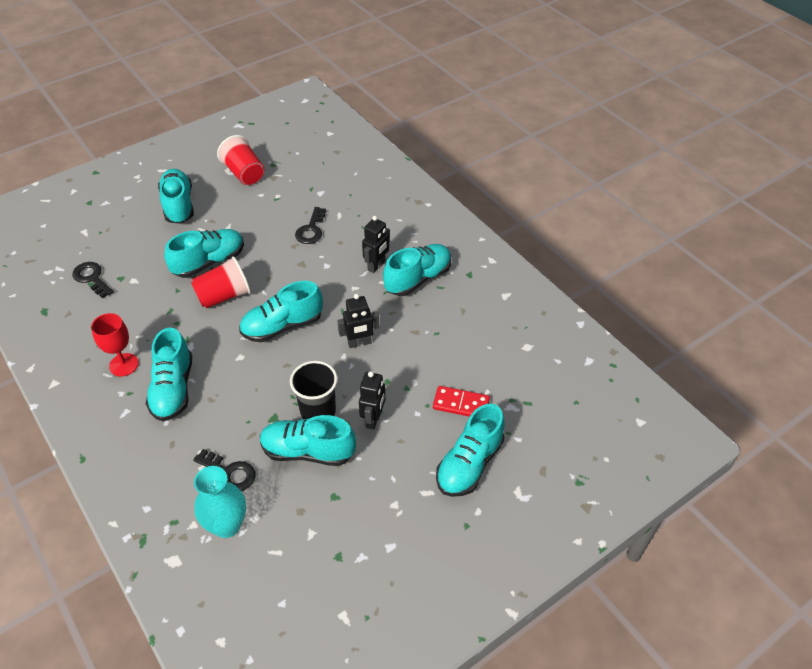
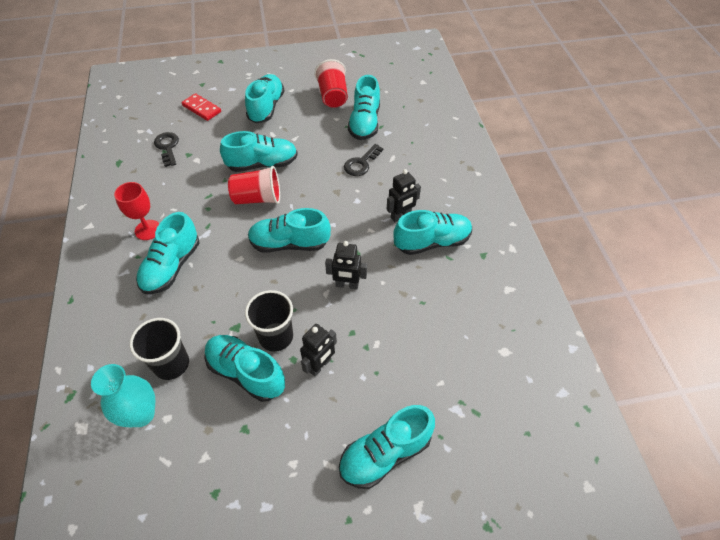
camera: 25 degrees right, 5 degrees up
black key [193,449,256,491] -> black cup [130,318,189,380]
red domino [433,386,490,417] -> red domino moved to [182,93,221,121]
none -> turquoise shoe [348,75,380,140]

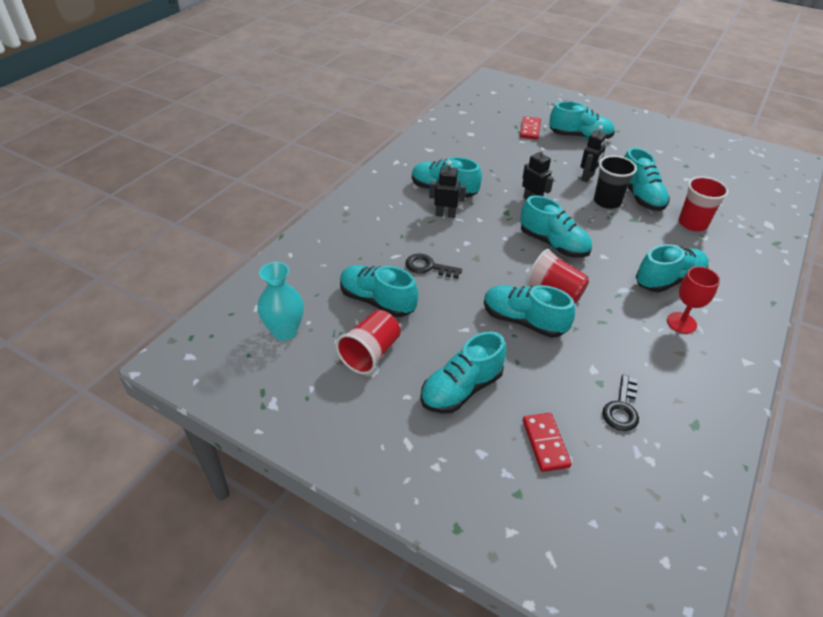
camera: 140 degrees left, 10 degrees down
turquoise vase [91,364,155,427] -> turquoise vase moved to [257,262,304,341]
black cup [130,318,189,380] -> red cup [679,176,729,231]
black robot [300,324,337,376] -> black robot turned 135 degrees clockwise [580,125,607,182]
black key [344,144,383,176] -> black key turned 150 degrees counterclockwise [405,253,462,278]
turquoise shoe [348,75,380,140] -> turquoise shoe turned 105 degrees counterclockwise [340,265,418,317]
none -> red domino [520,116,541,139]

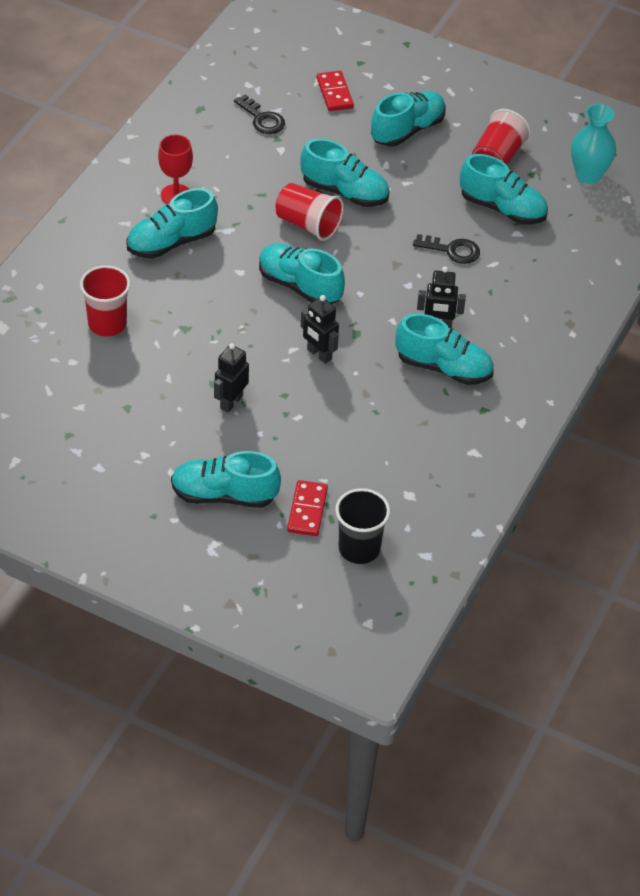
camera: 175 degrees right, 5 degrees up
black cup [594,156,637,209] -> black cup moved to [335,488,390,564]
black key [602,375,639,431] -> black key turned 120 degrees clockwise [234,94,285,134]
turquoise shoe [624,148,670,211] -> none

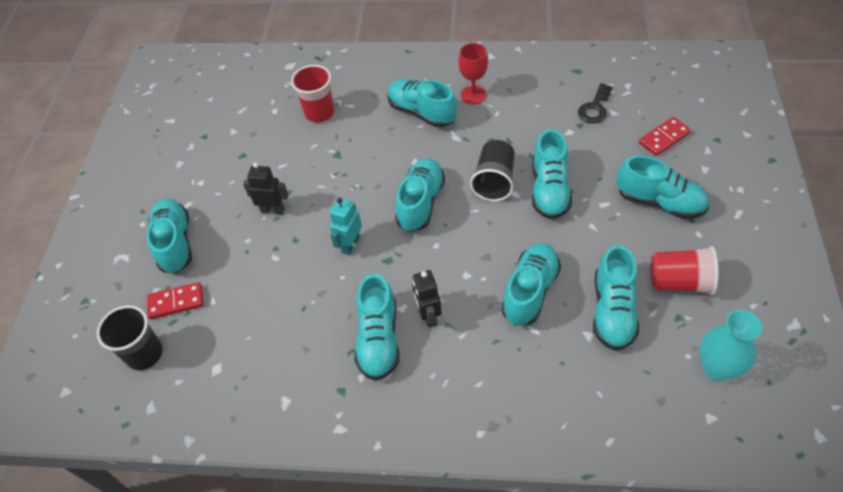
camera: 75 degrees right, 5 degrees up
red cup [275,183,344,241] -> black cup [470,140,515,201]
black robot [301,295,339,364] -> turquoise robot [329,197,362,255]
black key [413,234,480,264] -> turquoise shoe [501,243,561,326]

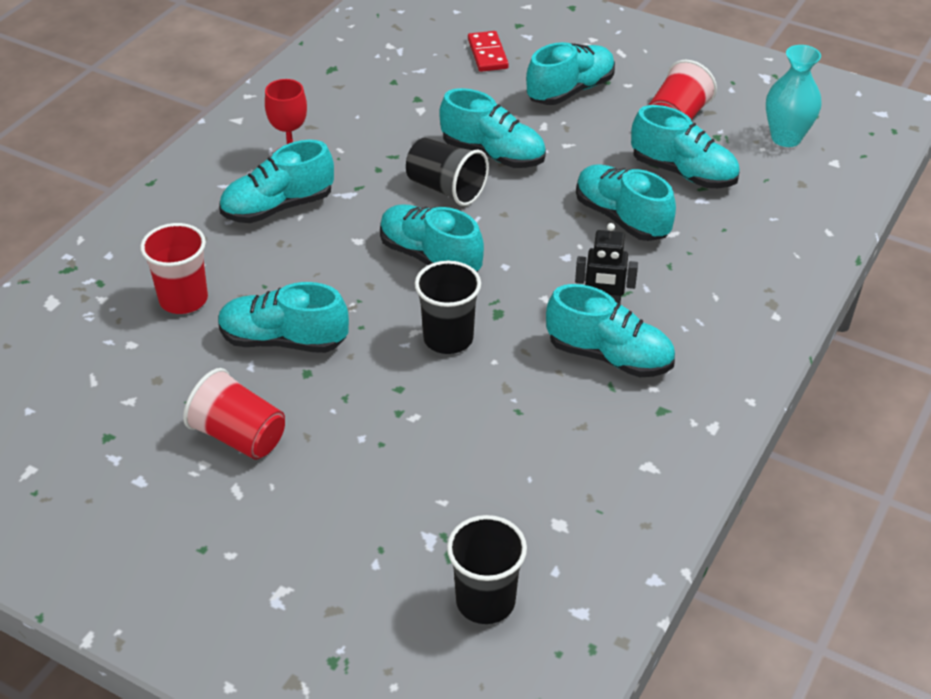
camera: 70 degrees left, 10 degrees down
turquoise shoe [147,199,192,273] -> turquoise shoe moved to [218,282,349,353]
red domino [147,282,204,319] -> none
black robot [243,162,288,215] -> none
turquoise robot [329,197,362,255] -> black cup [415,261,481,354]
black key [578,83,612,124] -> none
none -> red cup [183,368,285,460]

